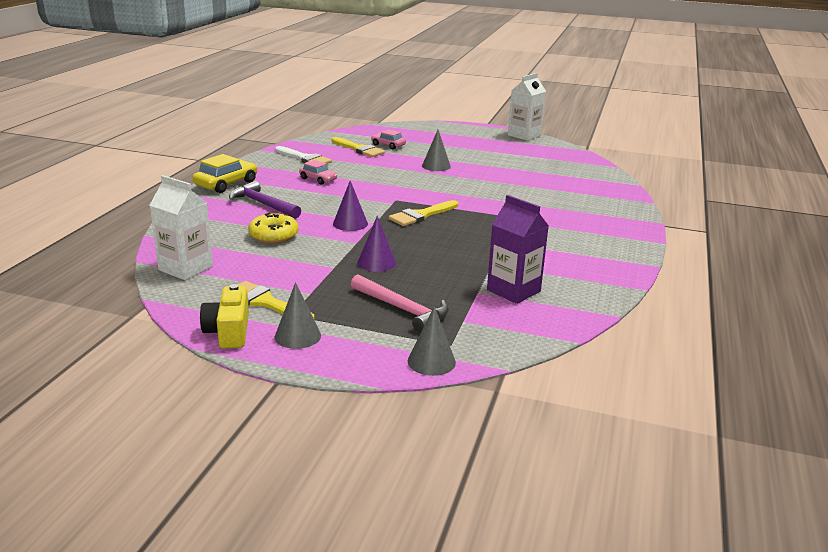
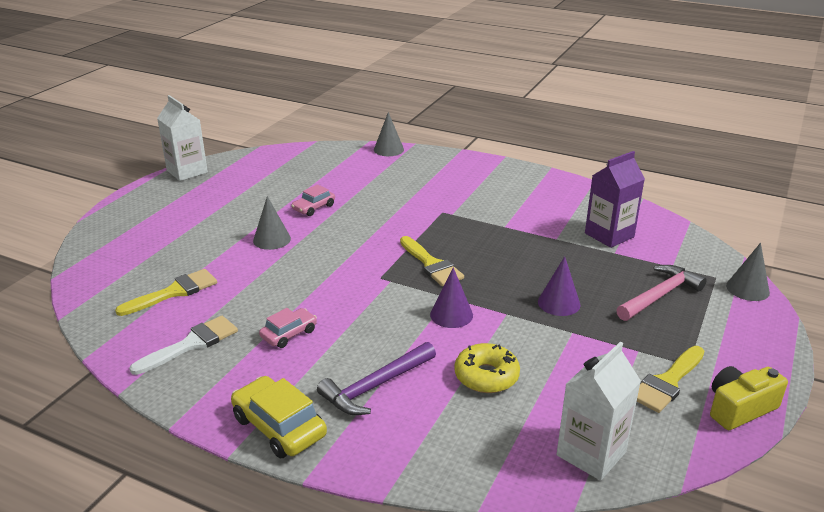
camera: 80 degrees left, 5 degrees up
yellow camera [200,284,249,349] -> yellow camera turned 150 degrees clockwise [710,366,788,430]
grey cone [275,282,321,349] -> grey cone moved to [374,112,404,156]
pink car [371,129,406,149] -> pink car moved to [291,184,335,216]

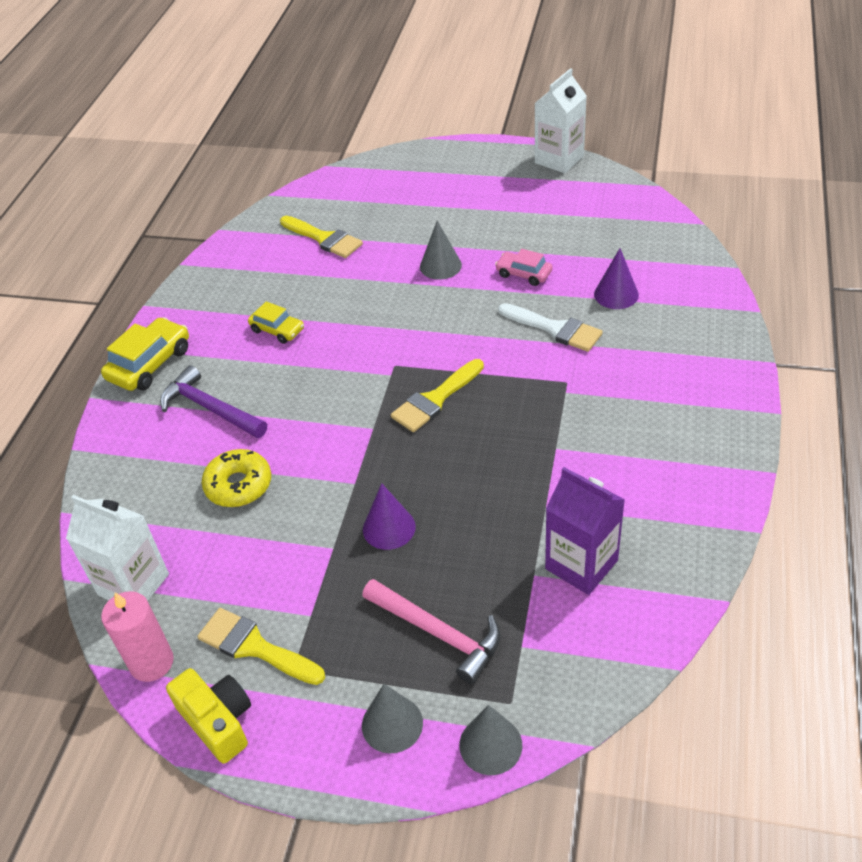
camera: 80 degrees right, 15 degrees up
white brush [129,316,238,375] -> white brush moved to [498,303,603,352]
pink car [259,308,317,348] -> yellow car [248,301,304,344]
grey cone [374,112,404,156] -> grey cone moved to [362,684,423,754]
purple cone [430,267,473,328] -> purple cone moved to [594,248,639,309]
none -> pink candle [101,591,174,682]

